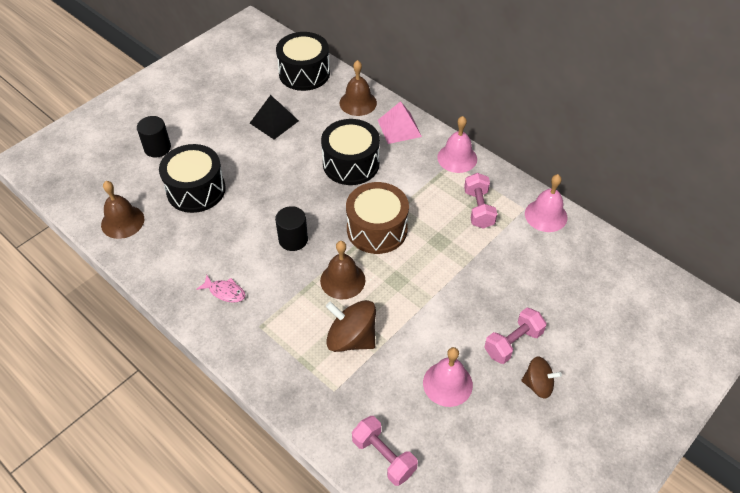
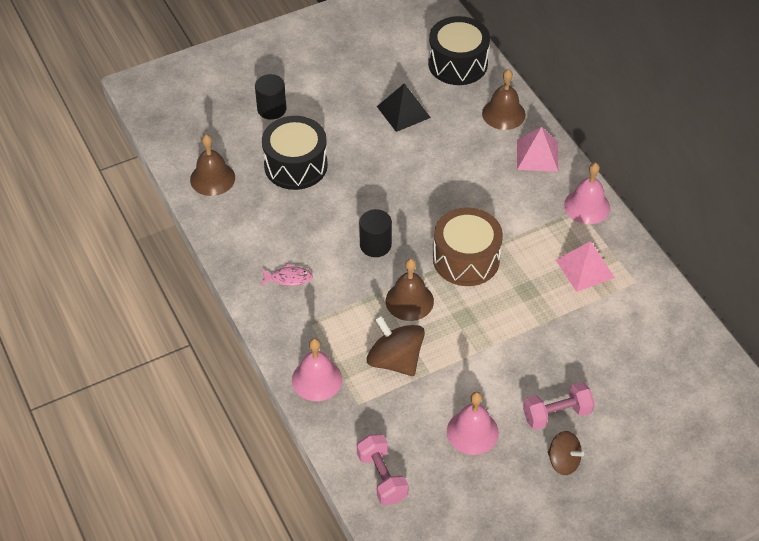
camera: 20 degrees right, 0 degrees up
pink fish [196,275,245,303] -> pink fish turned 45 degrees counterclockwise [261,263,313,286]
black drum [321,119,380,185] -> none
pink dumbbell [464,173,497,229] -> pink pyramid [556,241,615,292]
pink bell [525,174,567,232] -> pink bell moved to [292,338,342,401]

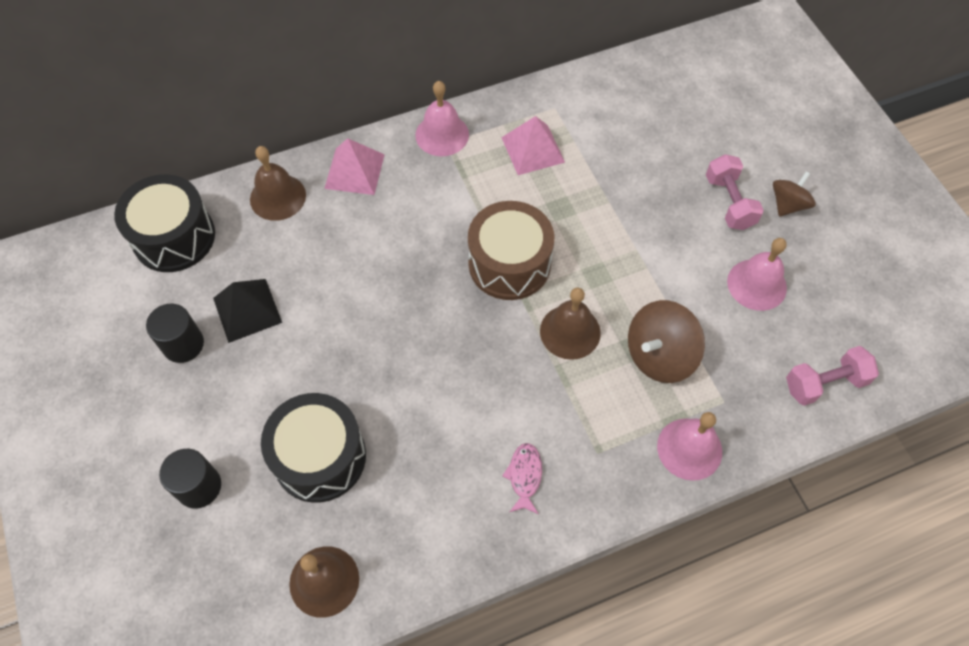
camera: 85 degrees left, 10 degrees up
black cylinder [359,209,392,257] -> black cylinder moved to [146,304,204,363]

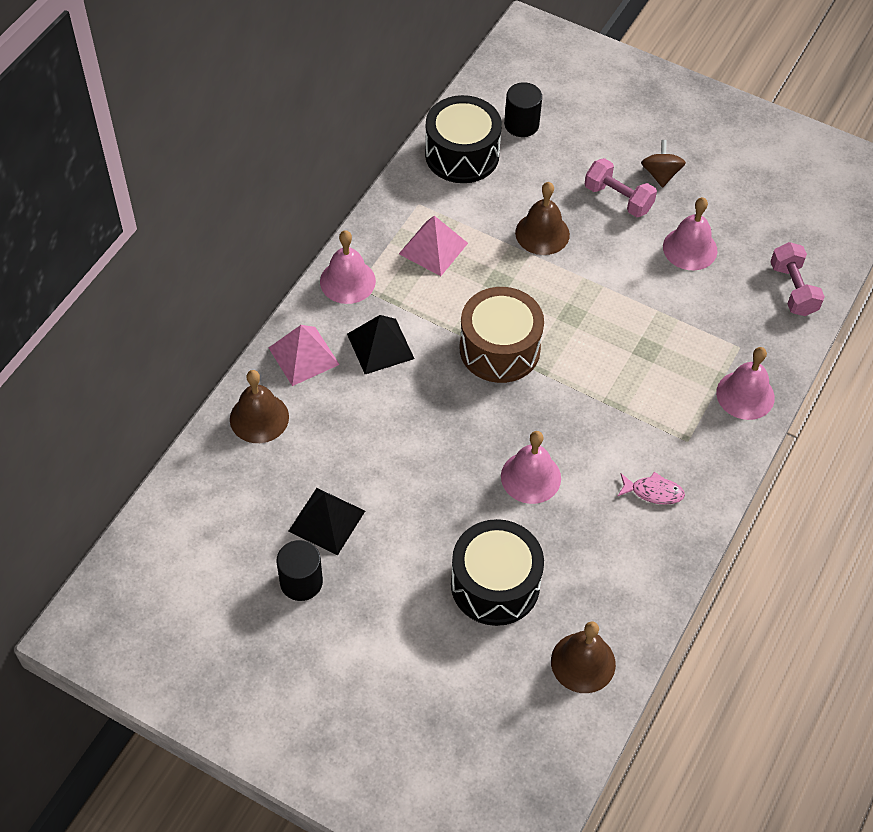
camera: 40 degrees left, 5 degrees down
black drum [114,174,215,272] -> black drum moved to [425,95,502,183]
black cylinder [159,449,221,509] -> black cylinder moved to [504,82,542,137]
pink fish [502,443,542,514] -> pink fish turned 135 degrees clockwise [618,472,685,505]
brown bell [540,288,601,360] -> brown bell moved to [515,182,570,255]
brown spinning top [628,300,705,383] -> none
pink dumbbell [786,346,879,406] -> pink dumbbell turned 45 degrees counterclockwise [770,242,825,316]
none -> black pyramid [347,315,414,374]
none -> pink bell [501,431,561,504]

